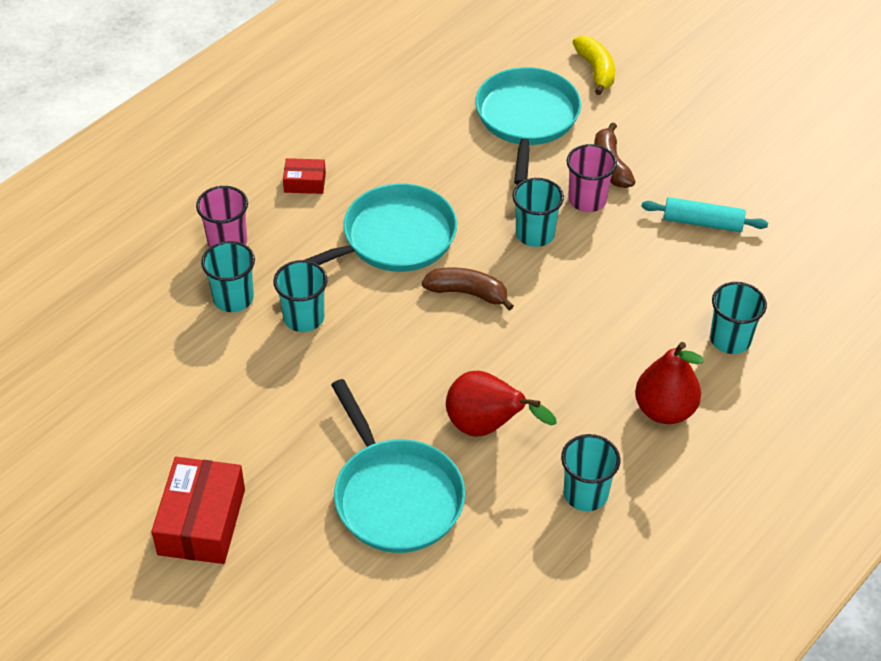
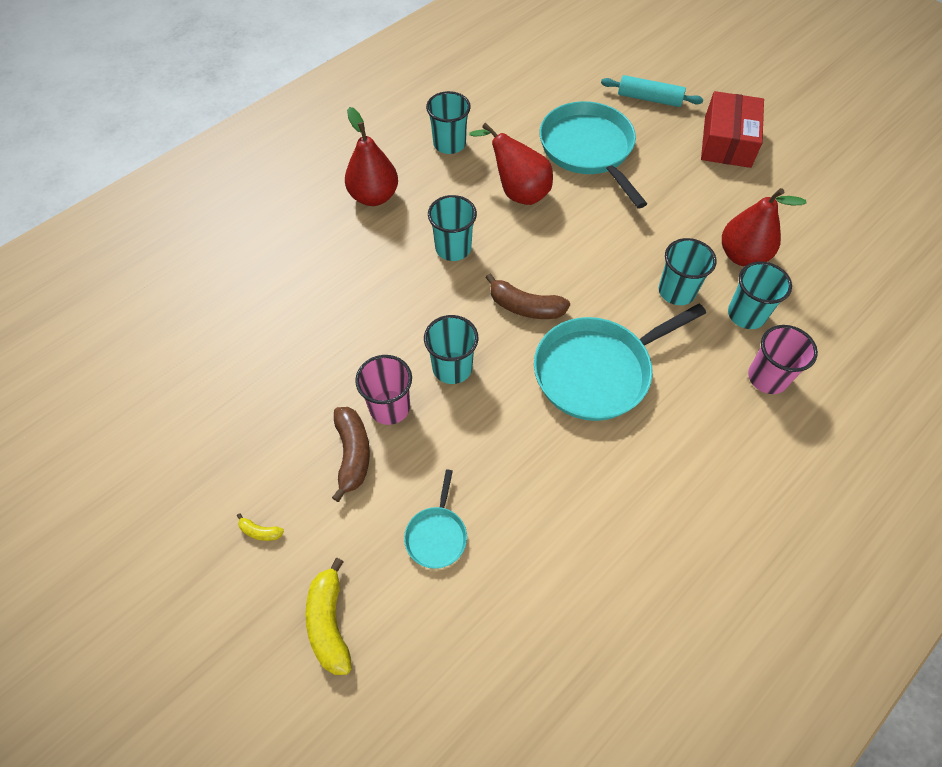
camera: 175 degrees left, 10 degrees up
red box [283,158,326,194] -> none
turquoise pan [476,67,581,185] -> turquoise pan [404,469,467,569], size x0.47
turquoise rolling pin [641,197,768,232] -> turquoise rolling pin moved to [601,75,703,107]
turquoise cup [710,282,767,354] -> turquoise cup moved to [428,195,477,261]
none -> yellow banana [237,513,284,541]
none -> red pear [722,188,807,267]

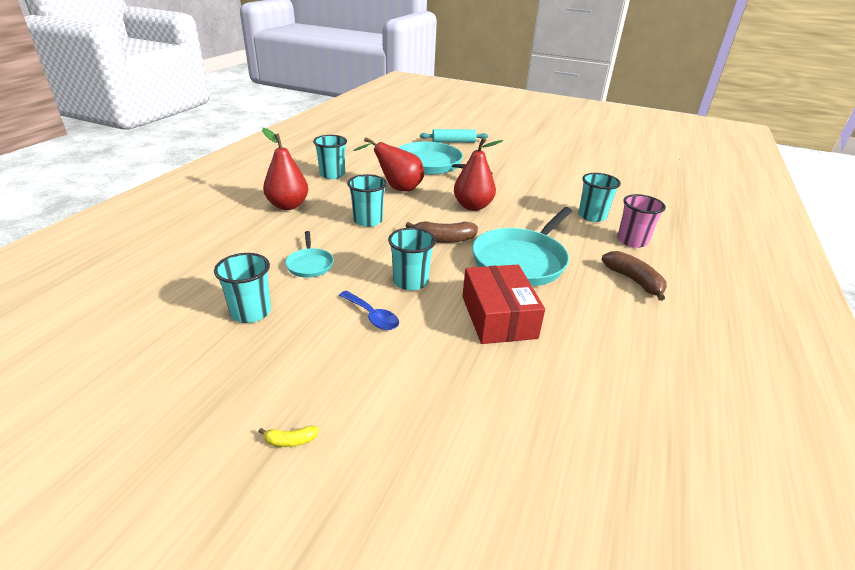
camera: 25 degrees left, 25 degrees down
yellow banana [305,558,352,675] -> none
brown banana [332,407,370,502] -> brown banana moved to [602,251,667,301]
pink cup [355,355,412,425] -> blue spoon [339,291,399,330]
turquoise pan [404,469,467,569] -> turquoise pan moved to [285,231,334,278]
turquoise cup [659,238,717,305] -> turquoise cup moved to [214,253,271,323]
red box [701,91,764,168] -> red box moved to [462,265,545,344]
red pear [722,188,807,267] -> red pear moved to [454,138,503,211]

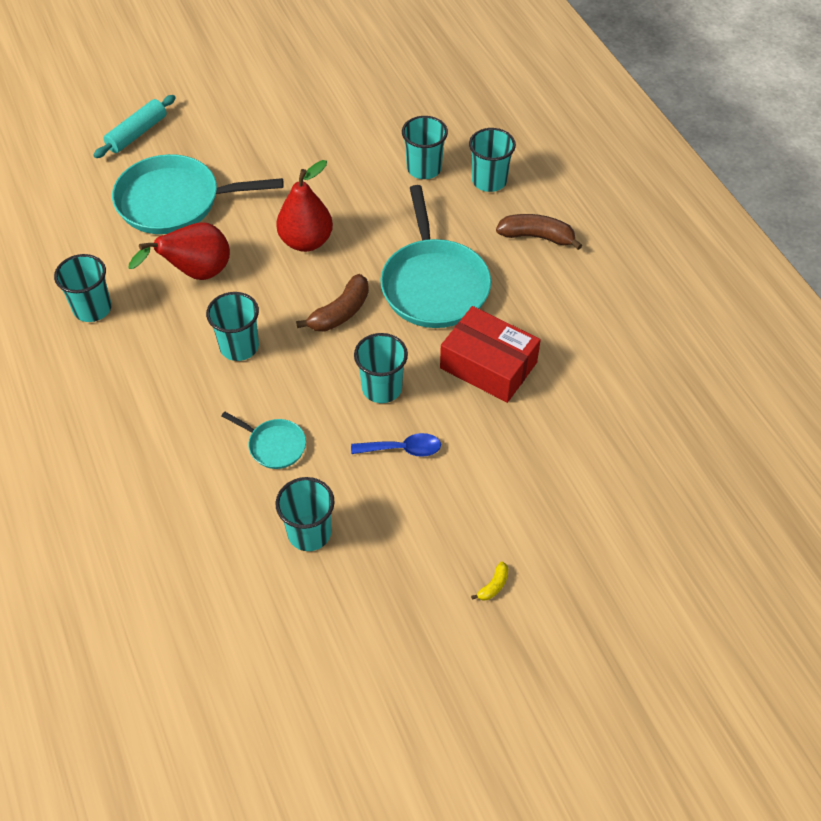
camera: 45 degrees left, 20 degrees up
red pear [262,128,308,210] -> none
pink cup [617,194,666,248] -> turquoise cup [469,128,516,192]

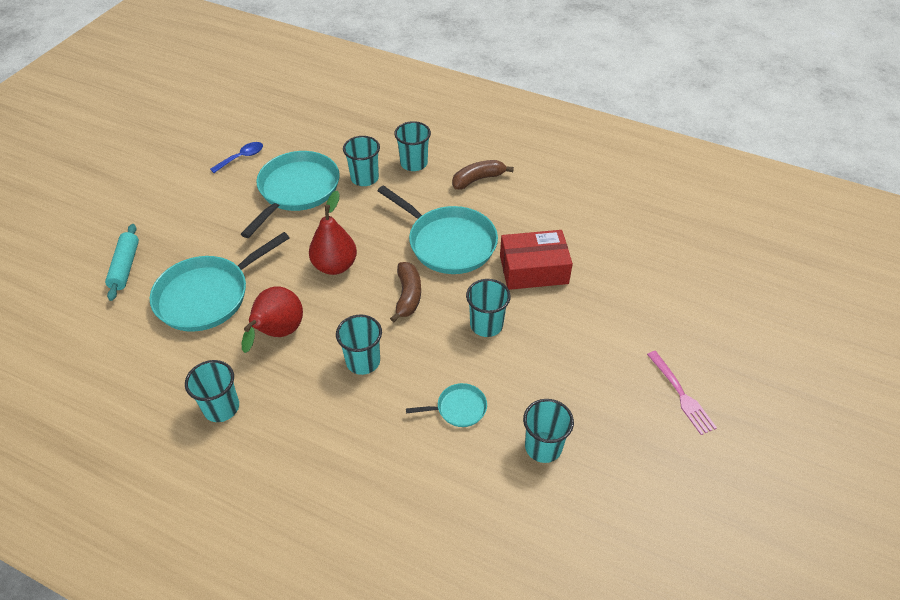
camera: 40 degrees left, 5 degrees down
blue spoon [351,433,441,457] -> blue spoon moved to [210,142,263,173]
yellow banana [471,562,508,600] -> pink fork [647,351,717,435]
none -> turquoise pan [241,151,340,238]

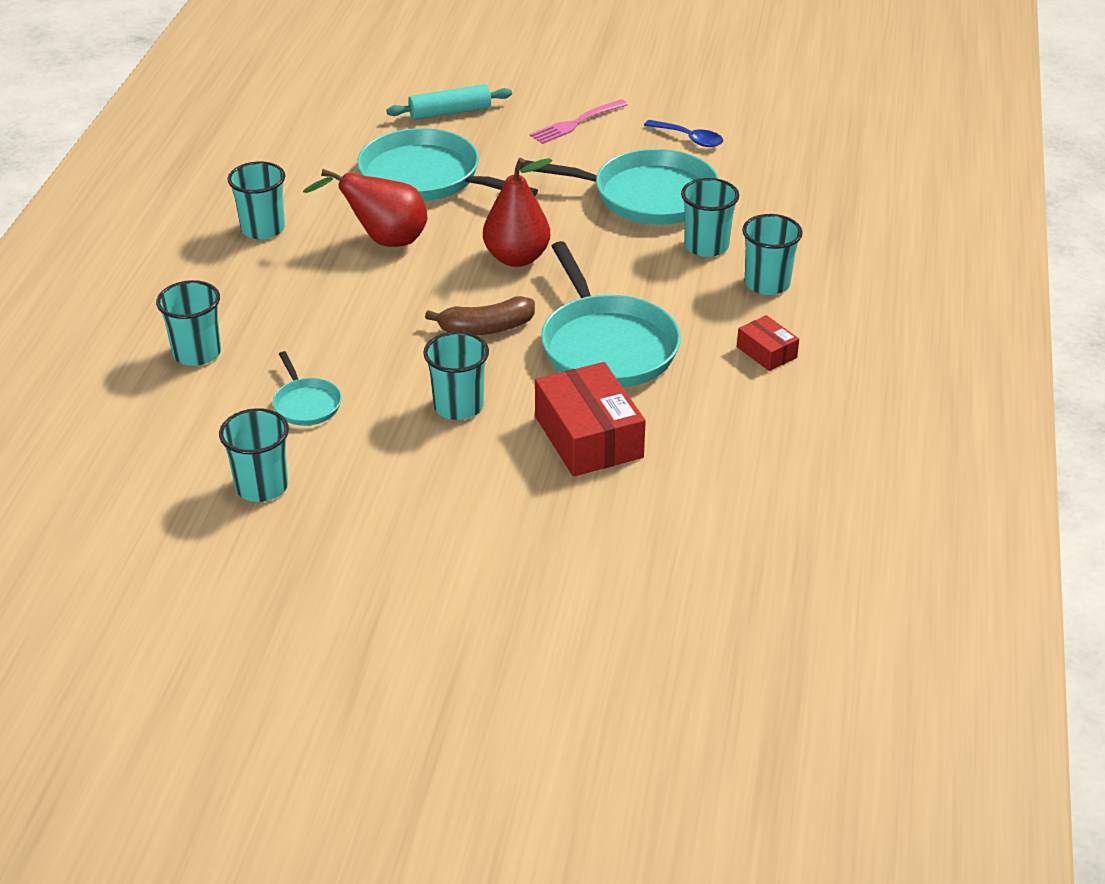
camera: 75 degrees right, 10 degrees down
turquoise cup [336,314,382,375] -> turquoise cup moved to [156,280,221,366]
turquoise pan [377,185,498,274] -> turquoise pan turned 45 degrees counterclockwise [541,241,681,388]
brown banana [452,160,514,190] -> red box [737,315,799,371]
pink fork [647,351,717,435] -> pink fork moved to [530,99,628,144]

